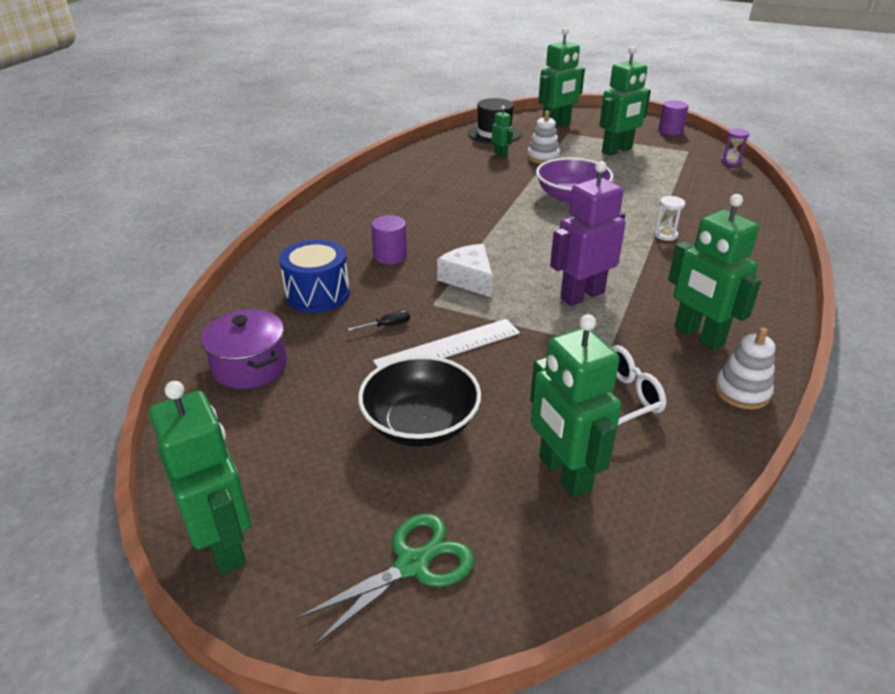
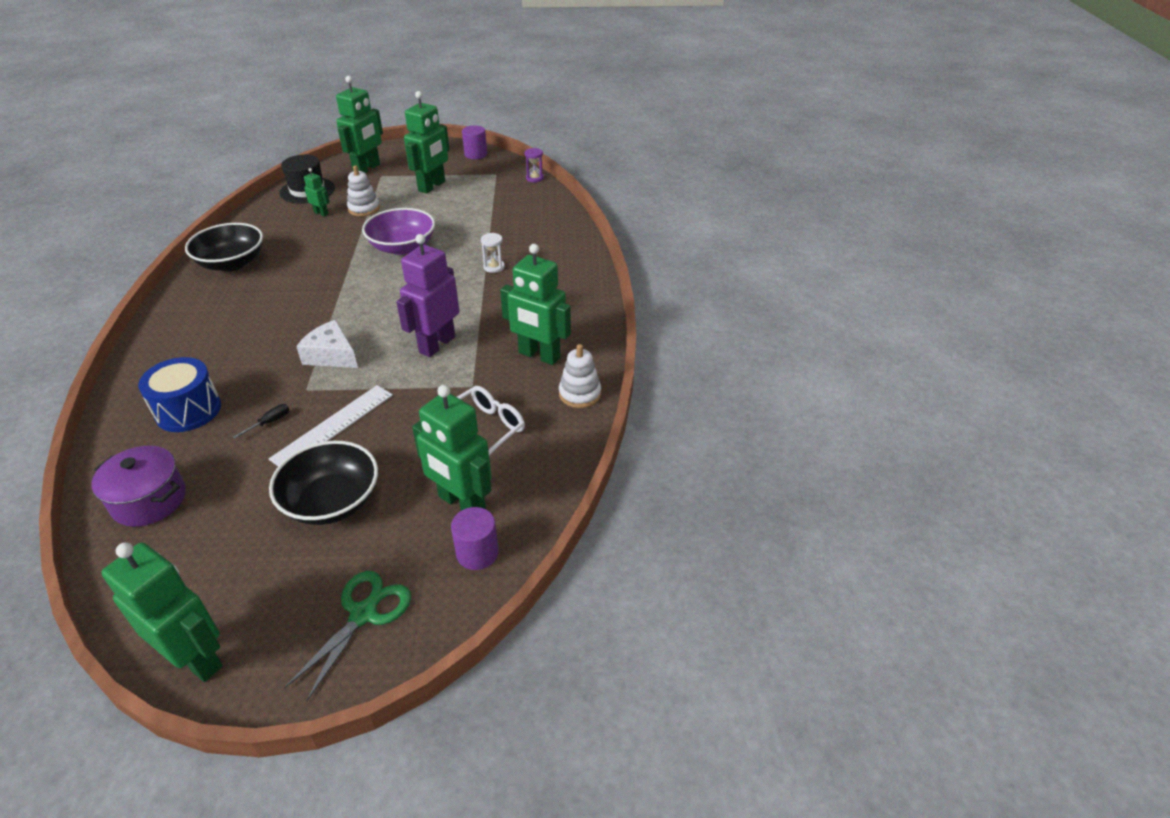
camera: 25 degrees left, 5 degrees up
purple cylinder [371,215,407,264] -> purple cylinder moved to [451,507,499,570]
none -> black bowl [185,223,263,271]

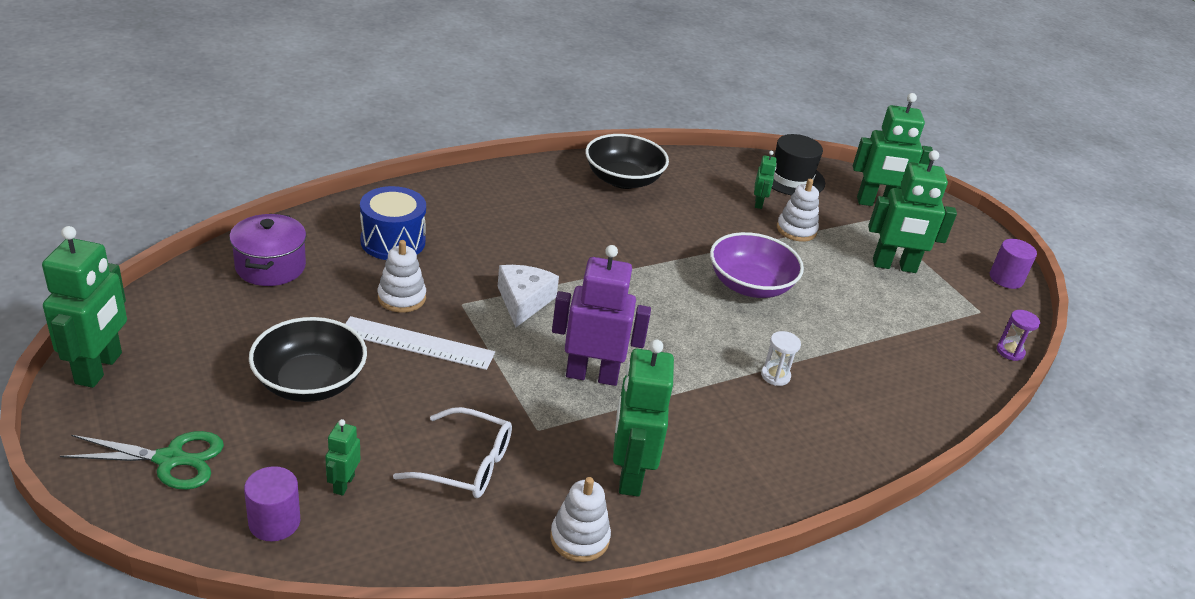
camera: 60 degrees right, 5 degrees down
black screwdriver [233,404,289,438] -> white stacking toy [378,240,426,313]
green robot [412,385,492,511] -> green robot [325,419,360,496], size x0.48

